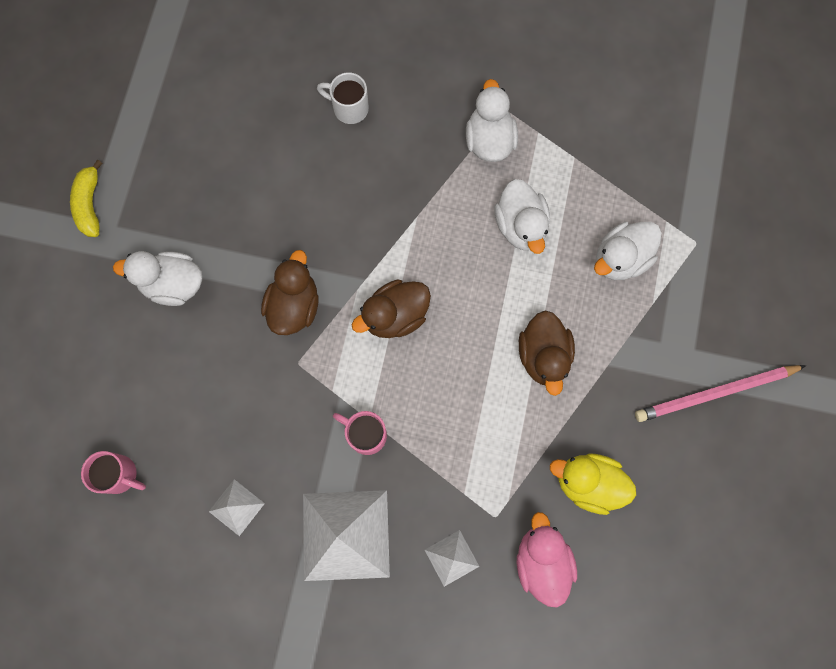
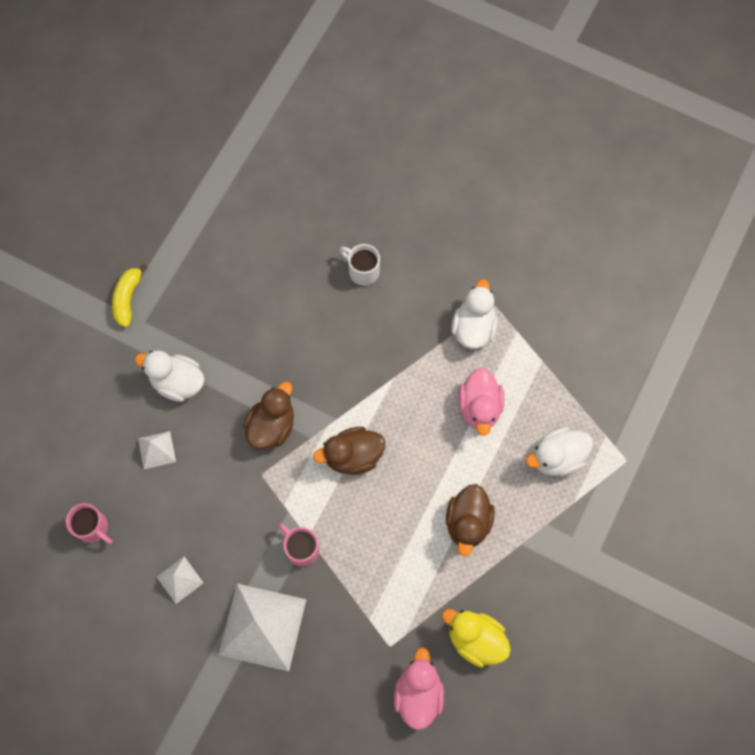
camera: 15 degrees right, 5 degrees down
white pyramid [425,530,480,587] -> white pyramid moved to [138,431,176,469]
white duck [494,179,550,254] -> pink duck [458,368,505,436]
pink pencil [635,365,806,422] -> none

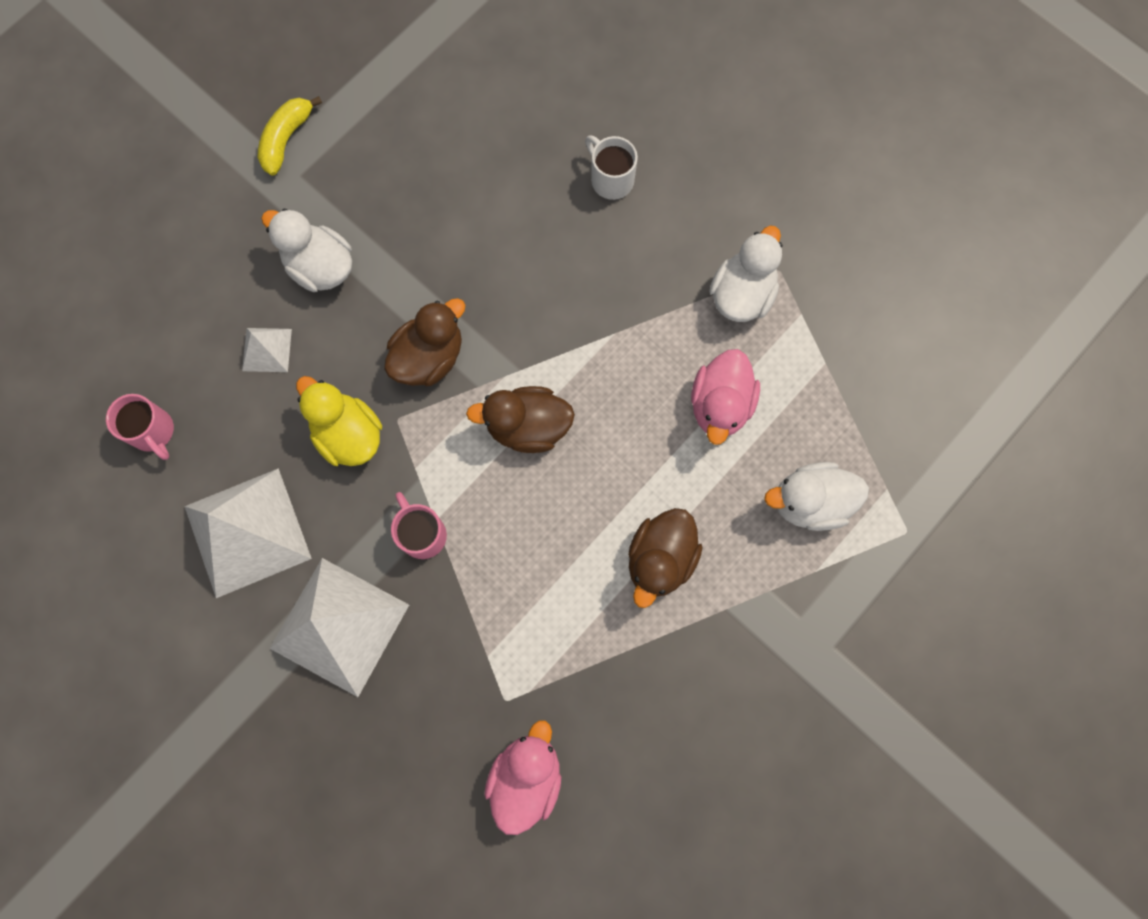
camera: 15 degrees right, 5 degrees up
white pyramid [157,556,203,604] -> white pyramid [184,468,312,598], size x2.10
yellow duck [442,609,511,667] -> yellow duck moved to [296,376,382,466]

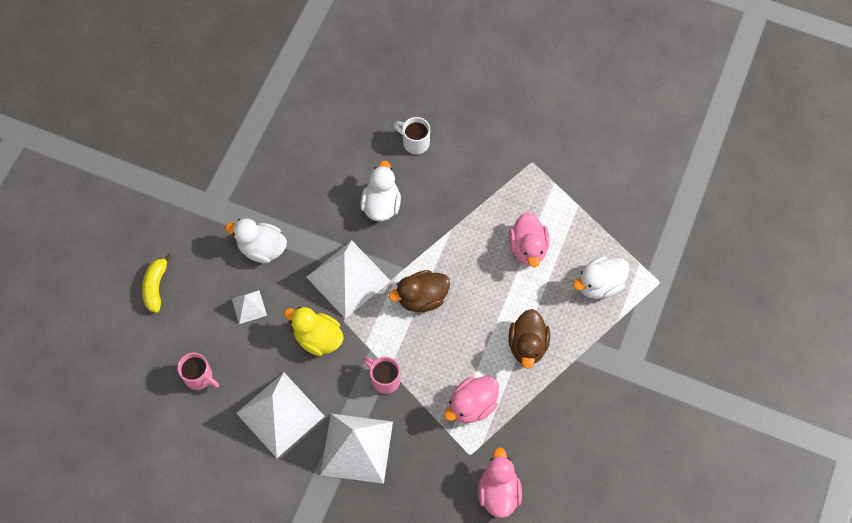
camera: 20 degrees left, 10 degrees down
yellow banana [258,96,322,176] -> yellow banana moved to [142,254,172,313]
brown duck [384,298,465,386] -> white pyramid [307,240,391,319]
white duck [709,226,782,322] -> white duck moved to [360,160,401,221]
none -> pink duck [444,376,499,423]

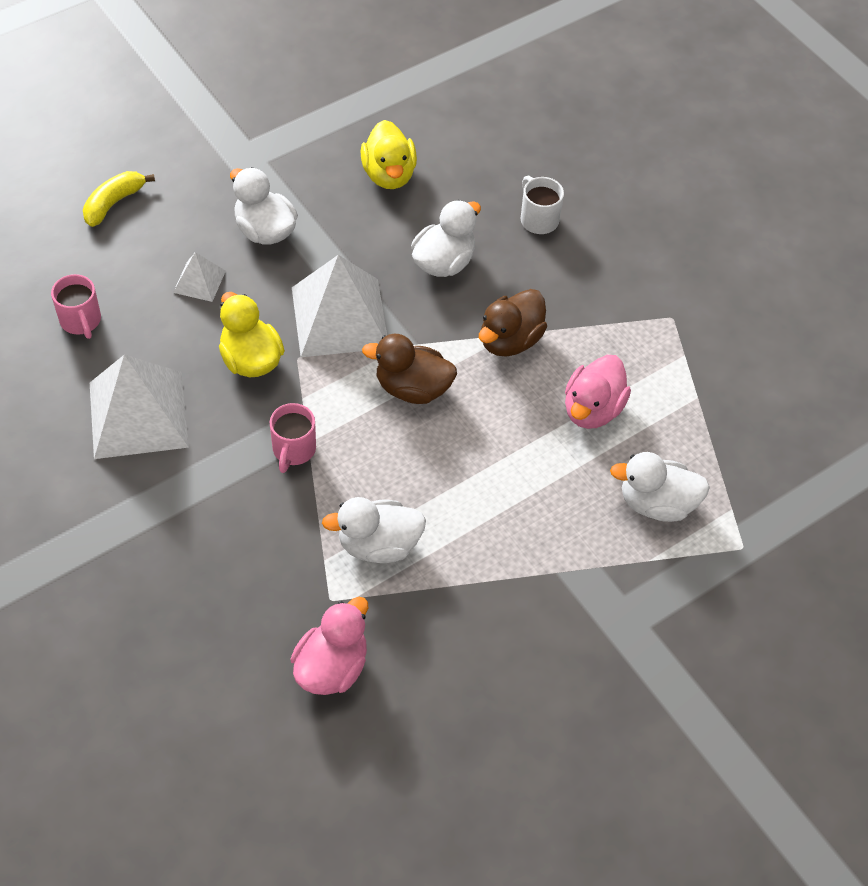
camera: 30 degrees right, 10 degrees down
white pyramid [320,414,393,484] -> none
pink mug [363,356,400,394] -> pink mug turned 150 degrees counterclockwise [270,403,316,473]
pink duck [444,376,499,423] -> white duck [322,497,426,563]
brown duck [508,309,550,369] -> brown duck moved to [479,289,547,356]
none -> yellow duck [360,120,417,189]

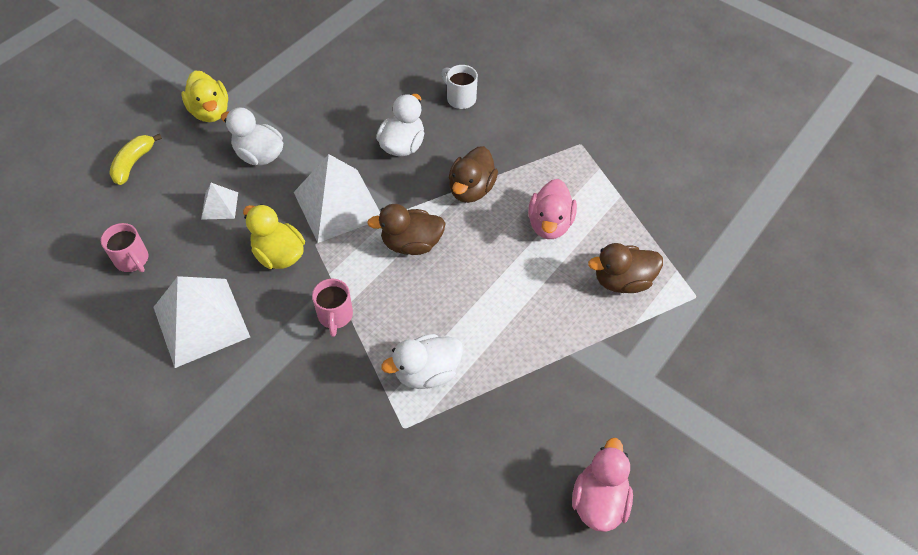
camera: 15 degrees left, 0 degrees up
pink duck [291,597,368,695] -> pink duck moved to [572,438,633,532]
yellow duck [360,120,417,189] -> yellow duck moved to [182,71,228,122]
white duck [610,452,710,522] -> brown duck [588,243,663,293]

